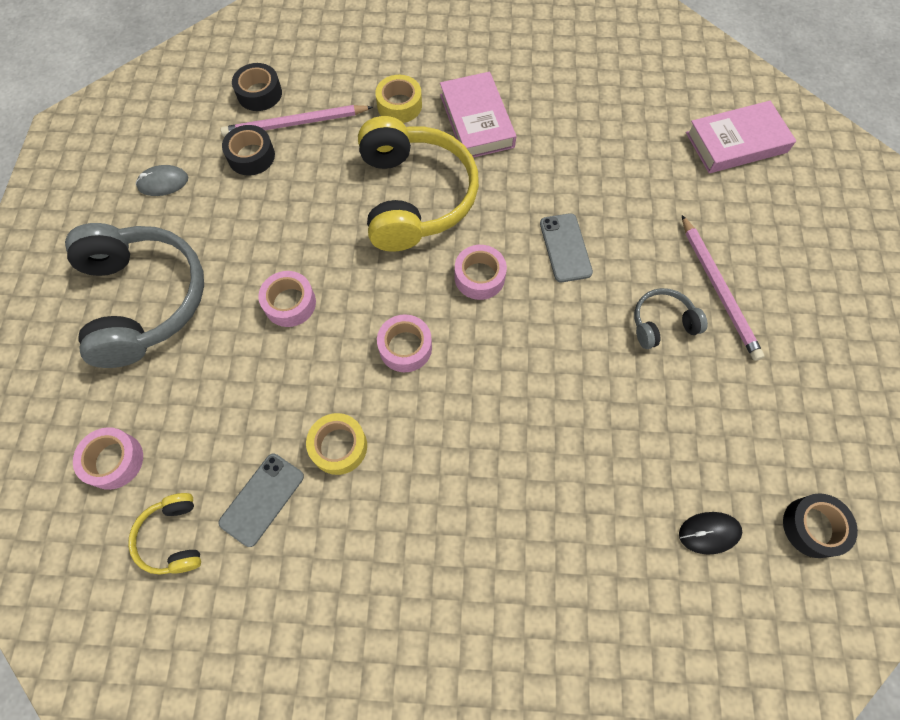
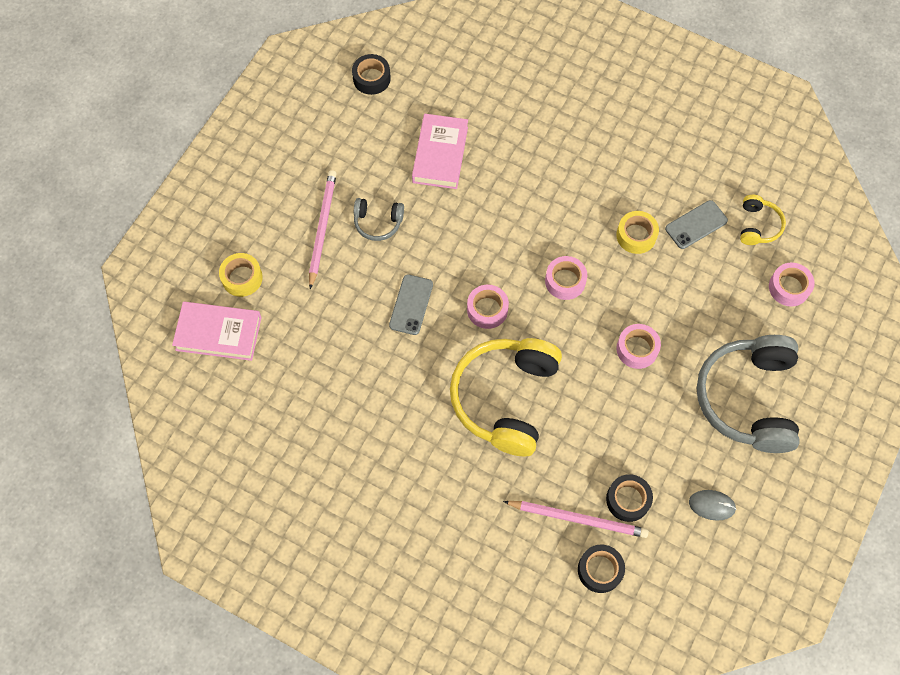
camera: 155 degrees left, 0 degrees up
yellow tape [375,75,422,123] -> yellow tape moved to [219,253,263,297]
pink book [440,72,516,158] -> pink book moved to [412,114,468,189]
black mouse [679,512,742,555] -> none

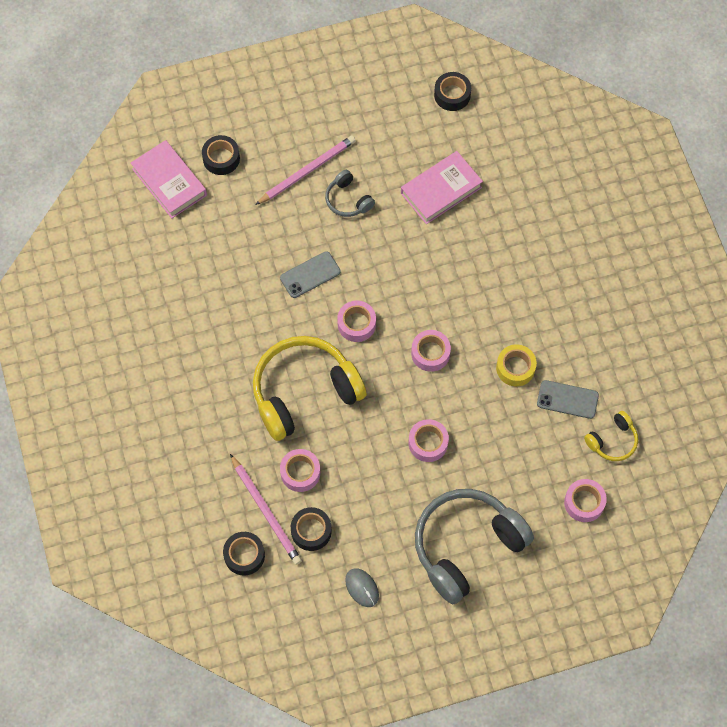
camera: 45 degrees right, 0 degrees up
yellow tape [219,253,263,297] -> black tape [202,135,240,175]
none -> pink tape [280,449,320,492]

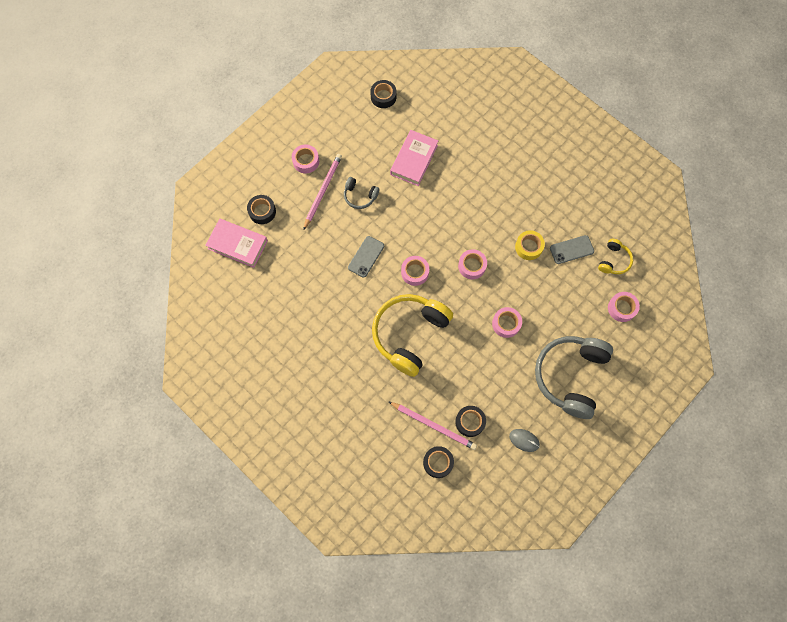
camera: 30 degrees left, 5 degrees up
pink tape [280,449,320,492] -> pink tape moved to [292,144,319,174]

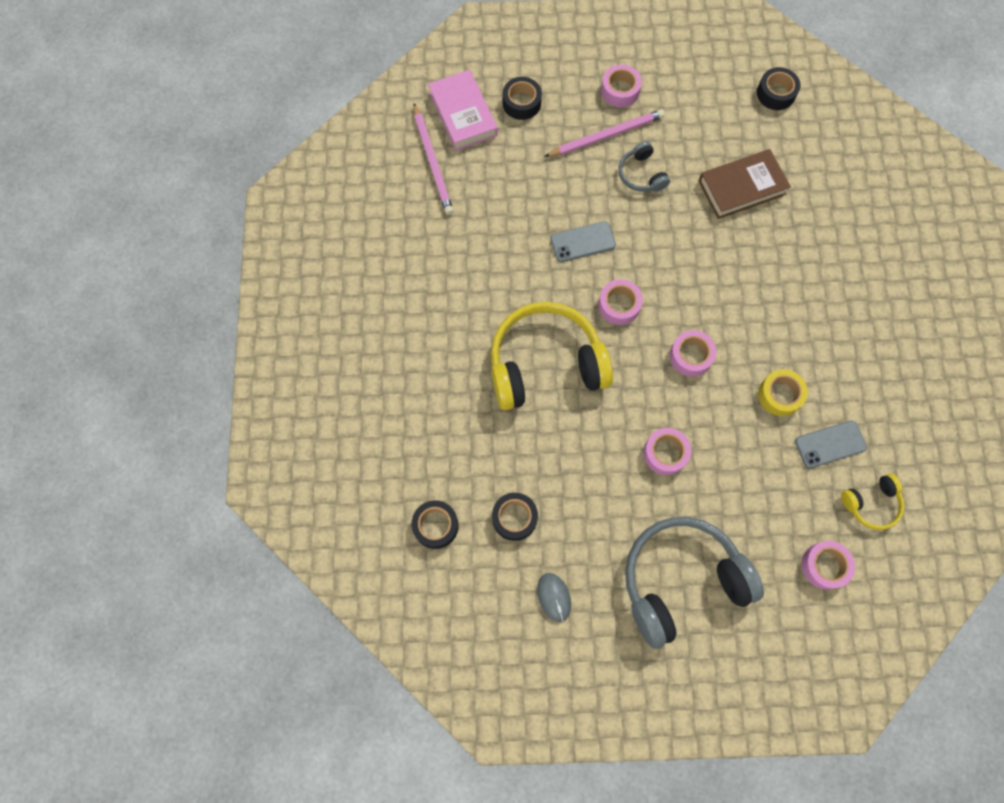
camera: 45 degrees right, 0 degrees up
pink pencil [389,402,477,450] -> pink pencil moved to [413,103,453,215]
pink book [390,130,438,186] -> brown book [699,149,791,219]
grey phone [550,235,594,264] -> grey phone turned 45 degrees counterclockwise [795,421,867,468]

